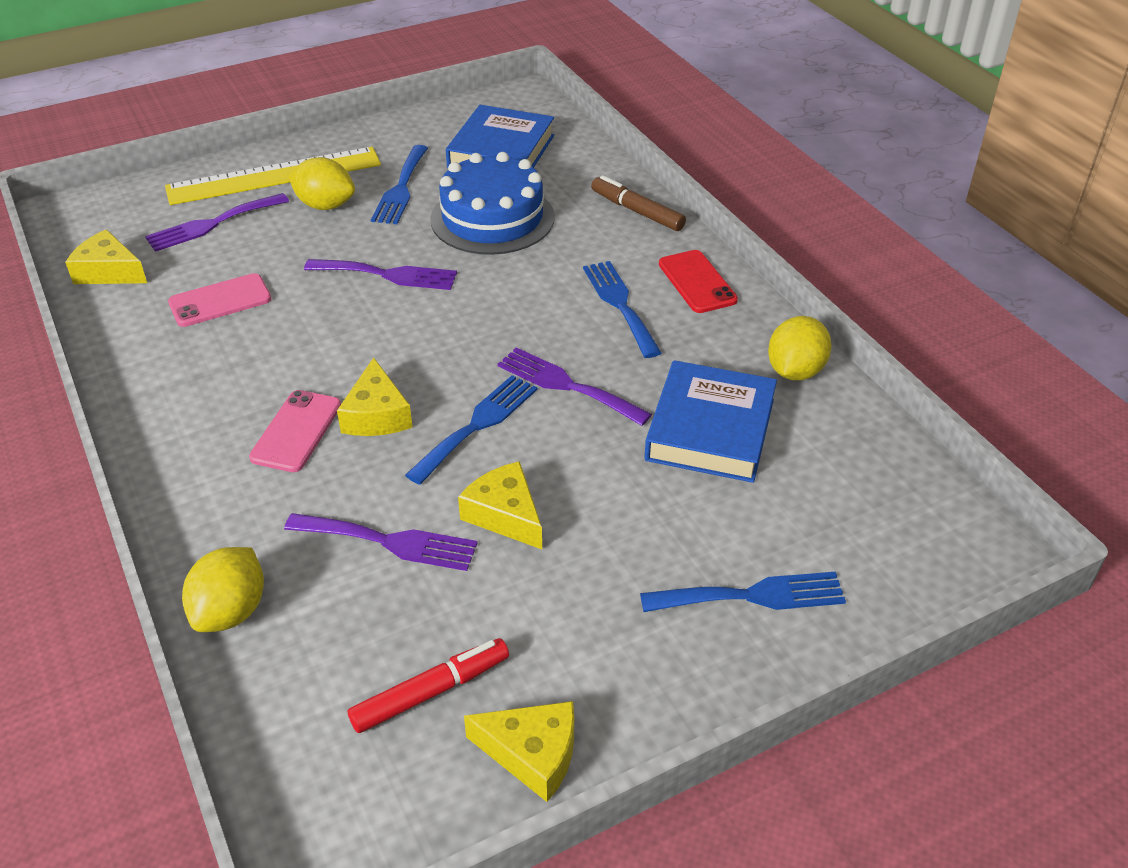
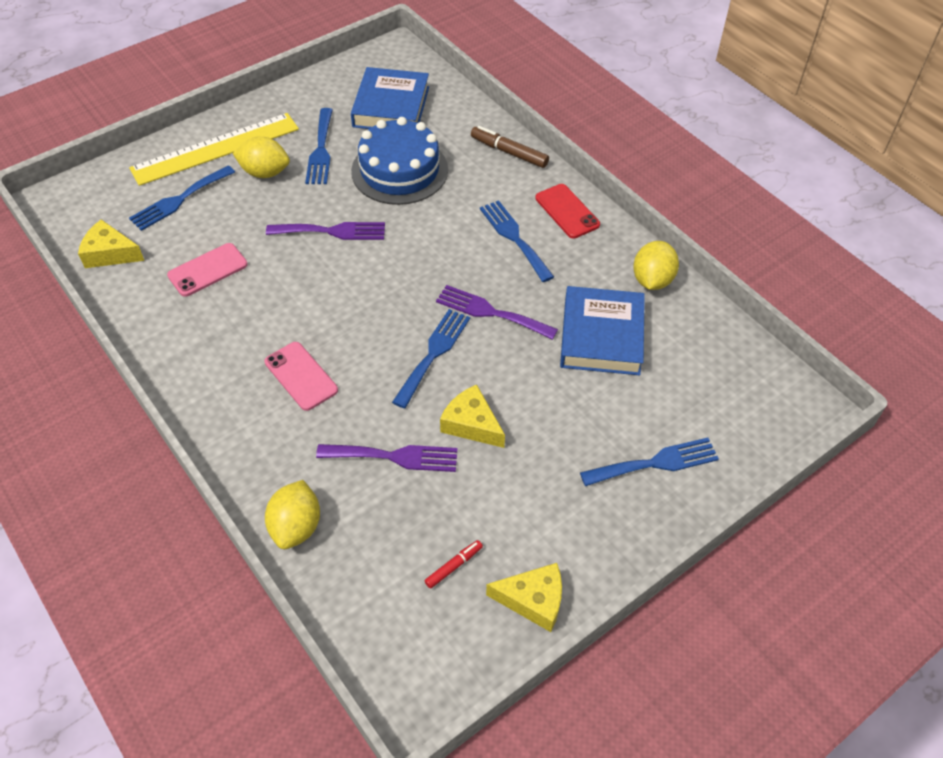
camera: 10 degrees left, 10 degrees up
purple fork [145,193,289,252] -> blue fork [129,165,235,231]
pink phone [249,390,341,472] -> pink phone turned 45 degrees counterclockwise [264,342,338,411]
yellow cheese [337,358,413,436] -> none
red marker [348,638,509,733] -> red marker [425,540,483,589], size x0.59

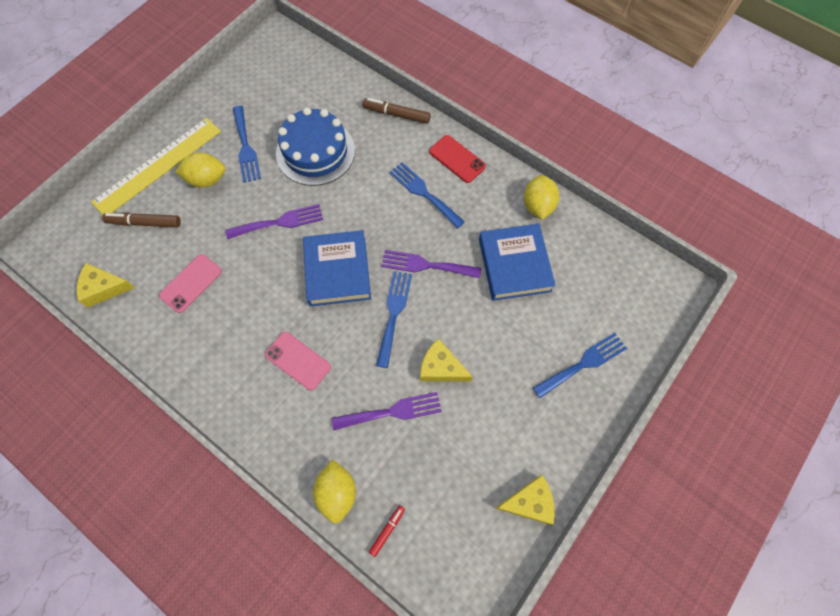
camera: 15 degrees left, 15 degrees up
blue fork [129,165,235,231] -> brown marker [102,213,181,227]
blue book [351,67,429,129] -> blue book moved to [303,230,371,307]
red marker [425,540,483,589] -> red marker moved to [369,505,405,557]

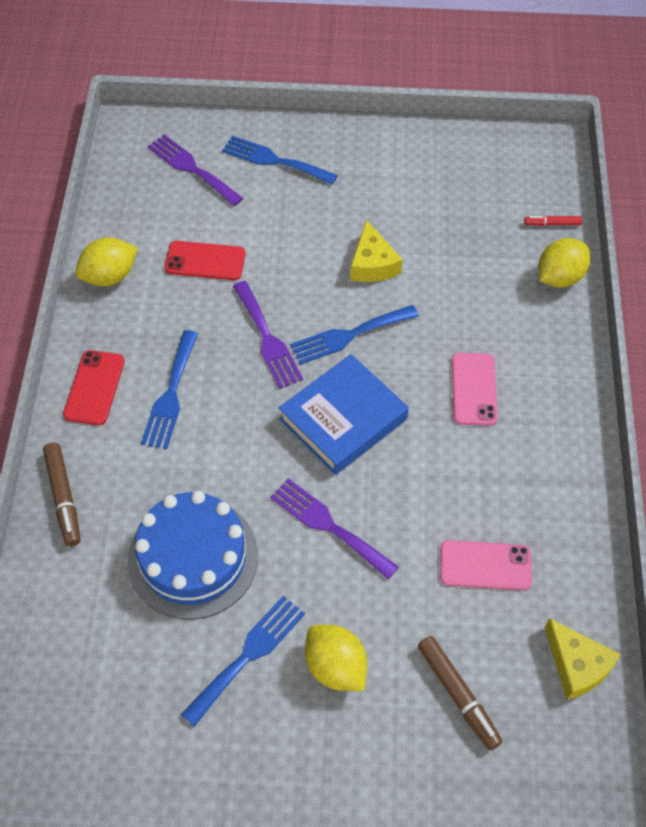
camera: 125 degrees left, 10 degrees down
yellow ruler [91,118,221,215] -> none
purple fork [332,392,442,430] -> purple fork moved to [148,134,243,206]
blue book [479,224,556,301] -> red phone [165,241,245,280]
yellow cheese [495,475,555,525] -> none

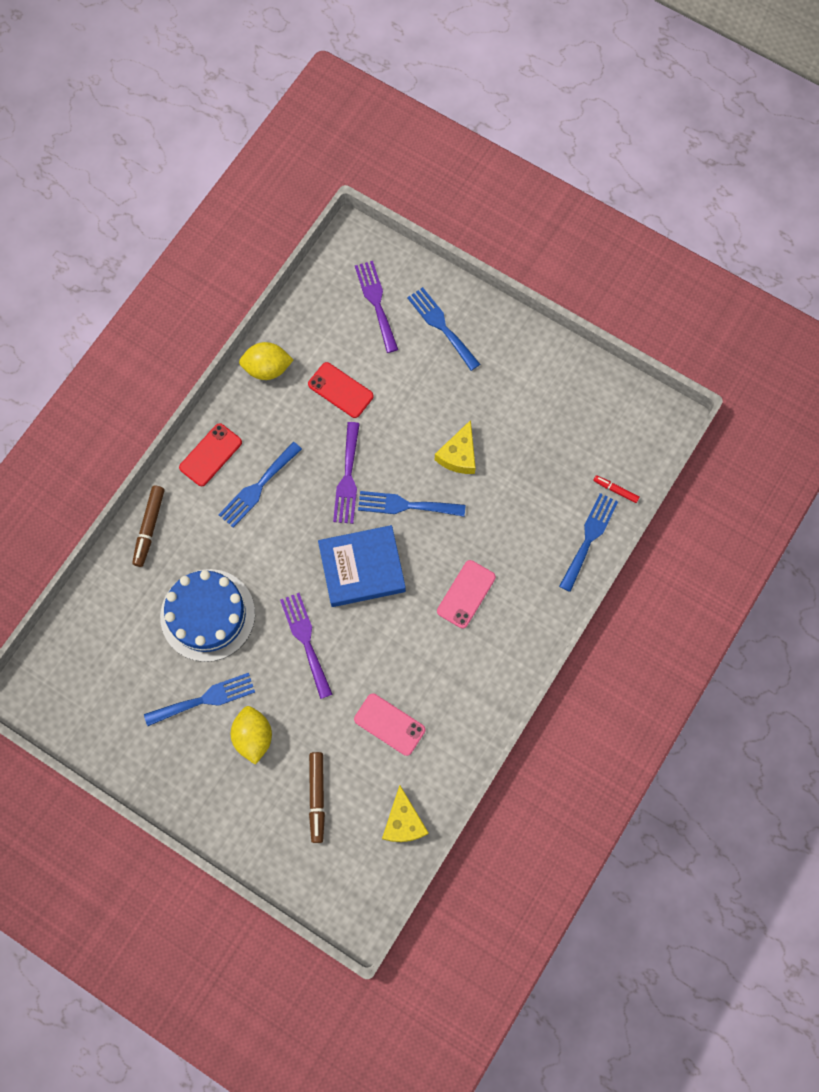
camera: 30 degrees right, 15 degrees up
yellow lemon [538,238,590,288] -> blue fork [559,493,618,592]

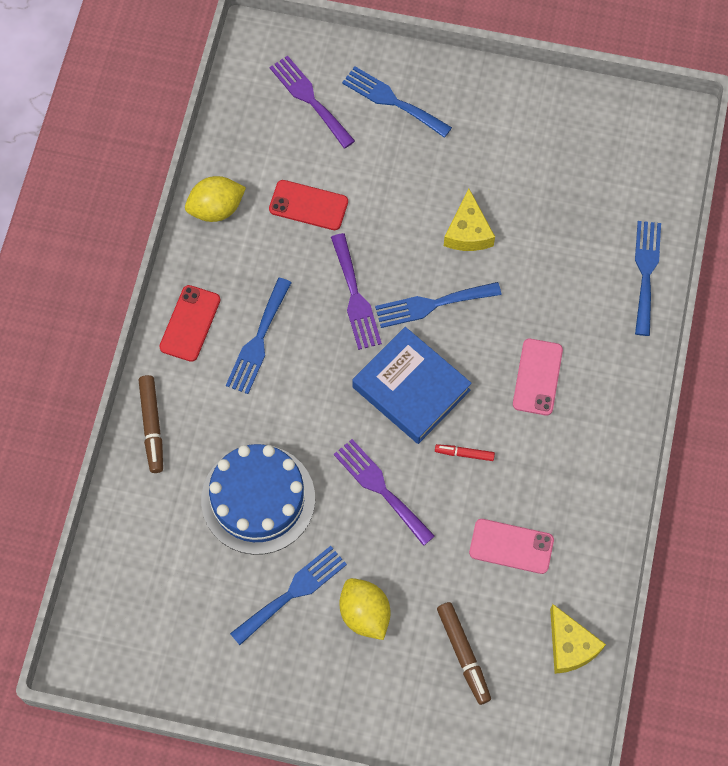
camera: 20 degrees left, 5 degrees down
blue book [318,525,406,607] -> blue book turned 75 degrees clockwise [352,327,472,444]
red marker [593,475,640,503] -> red marker moved to [435,444,495,461]

